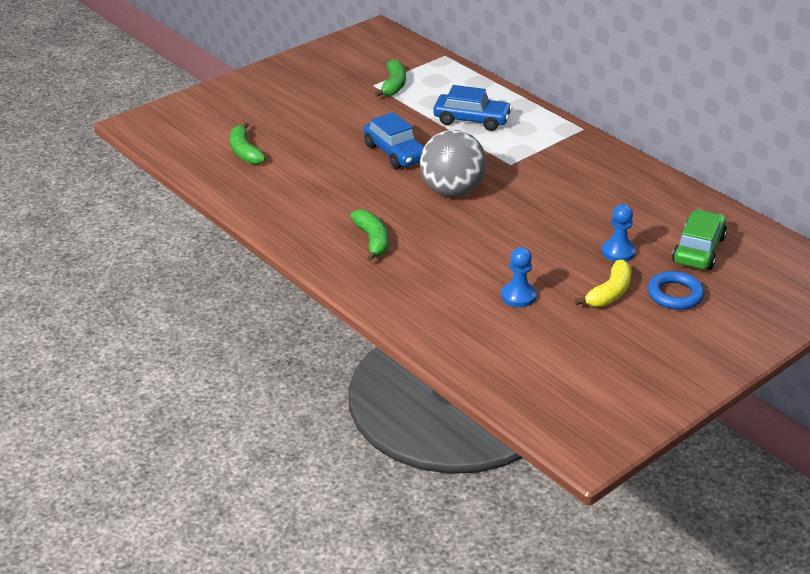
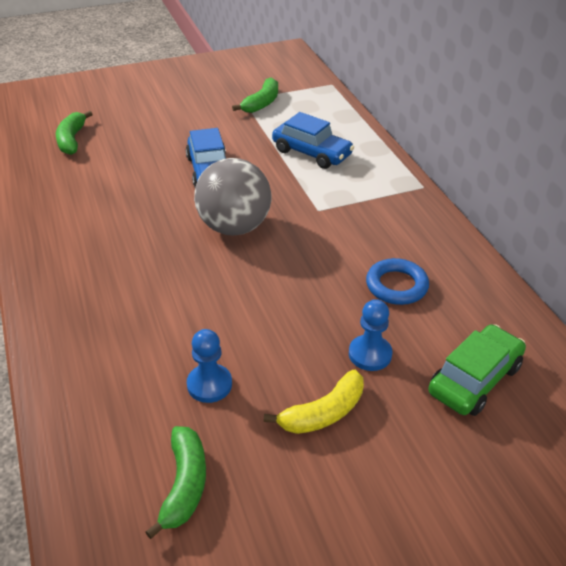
camera: 20 degrees right, 5 degrees up
green banana [350,210,388,261] -> green banana moved to [145,426,206,539]
blue ring [647,271,704,310] -> blue ring moved to [366,258,429,305]

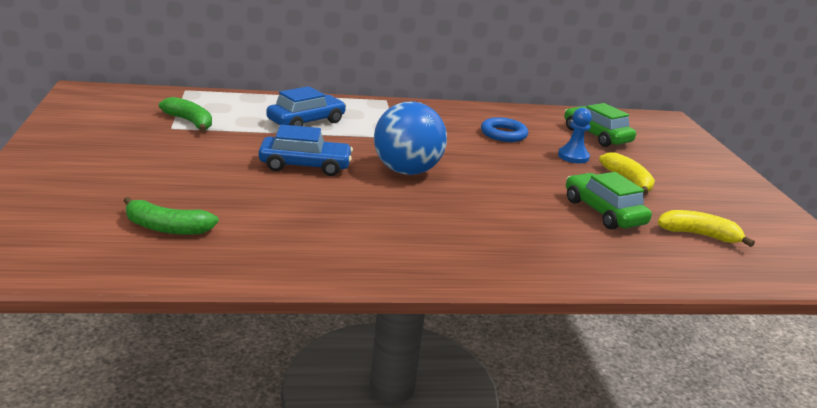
camera: 80 degrees left, 15 degrees down
green banana [145,426,206,539] -> yellow banana [658,210,755,247]
blue pawn [187,329,232,403] -> green car [566,172,652,230]
grey ball [194,158,271,236] -> blue ball [374,102,447,175]

